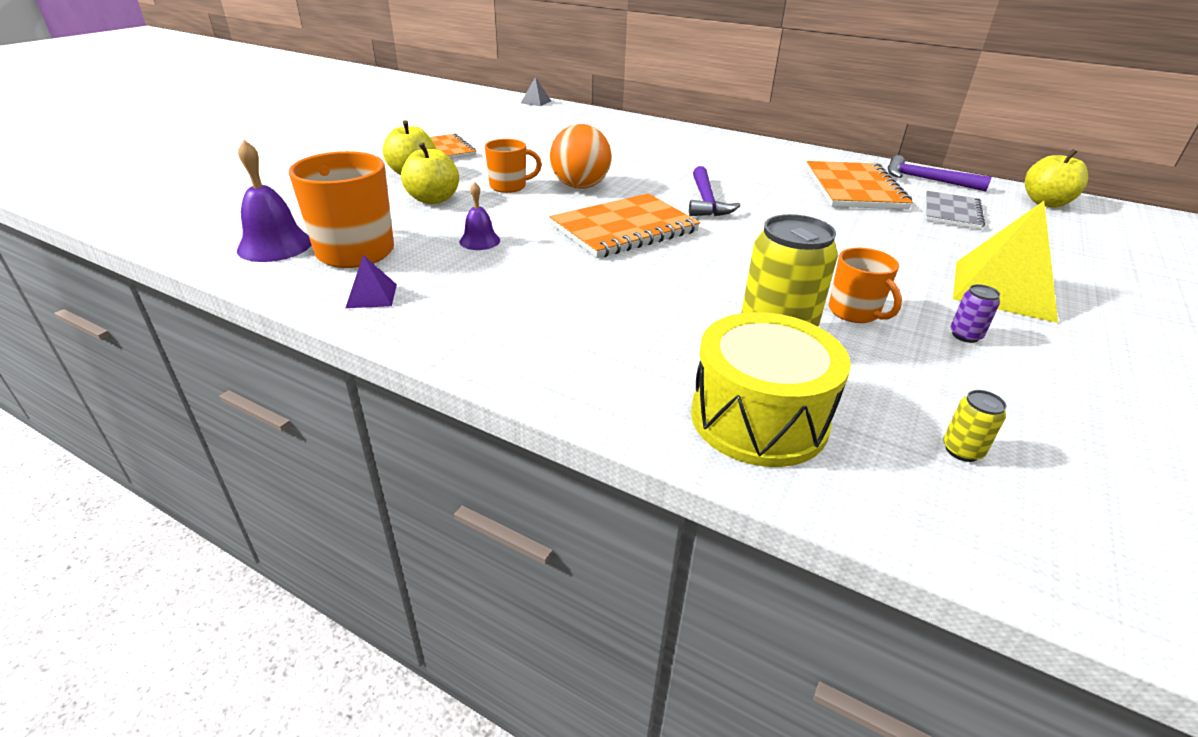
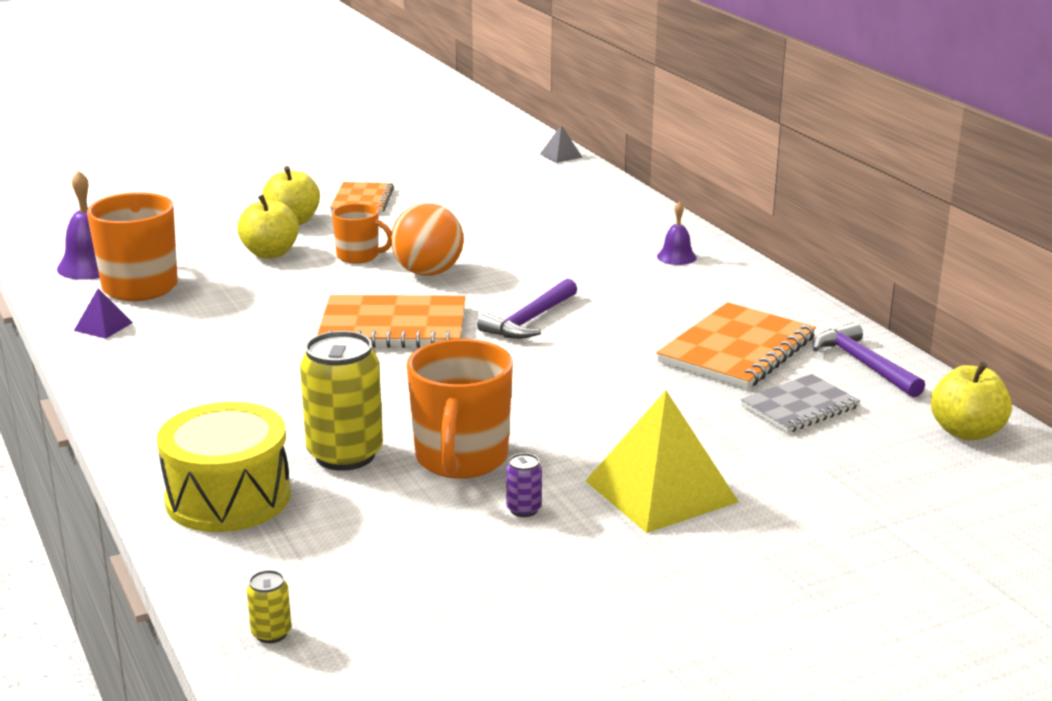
camera: 35 degrees right, 10 degrees down
purple bell [459,182,500,250] -> purple bell moved to [657,201,697,265]
orange mug [829,247,902,323] -> orange mug [407,339,513,479], size x1.71
yellow can [943,390,1007,462] -> yellow can moved to [247,570,291,643]

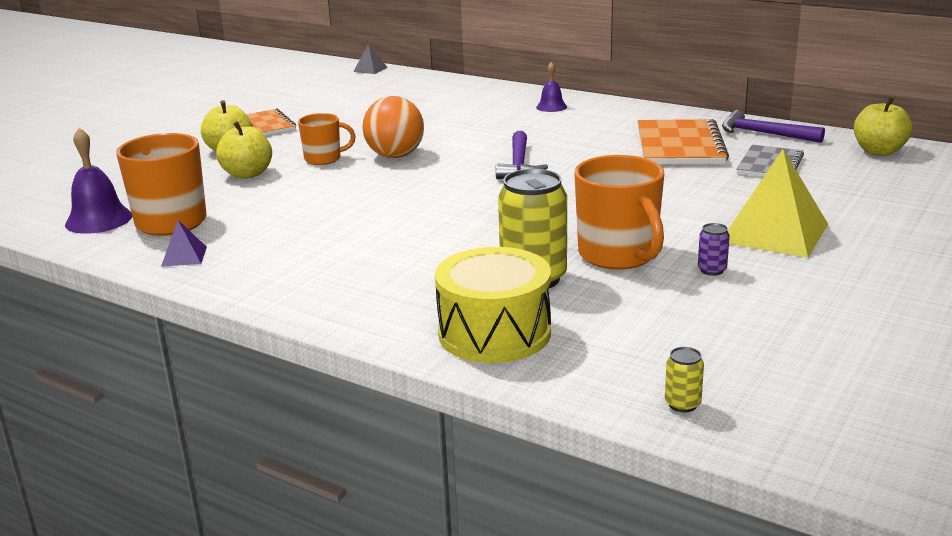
camera: 30 degrees left, 0 degrees up
orange notebook [317,295,465,348] -> none

